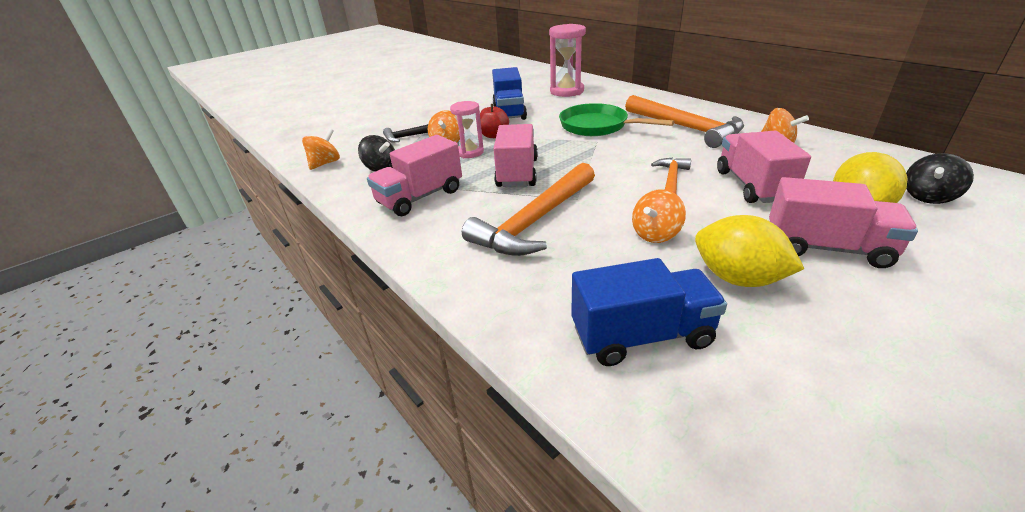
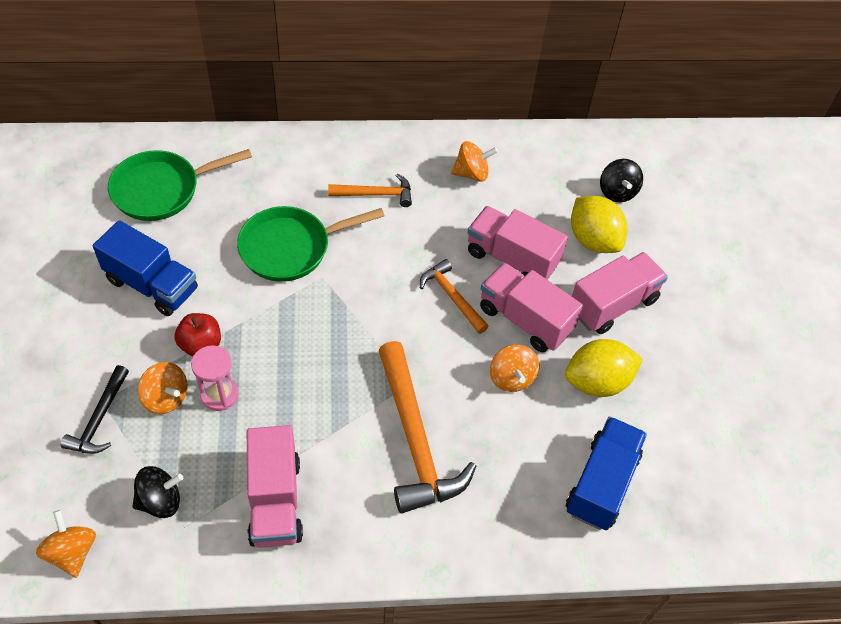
camera: 60 degrees left, 20 degrees up
pink truck [493,124,538,187] -> pink truck moved to [480,262,583,352]
pink hourglass [549,24,586,97] -> green pan [108,149,252,221]
orange hammer [625,95,744,148] -> orange hammer [328,174,412,207], size x0.55

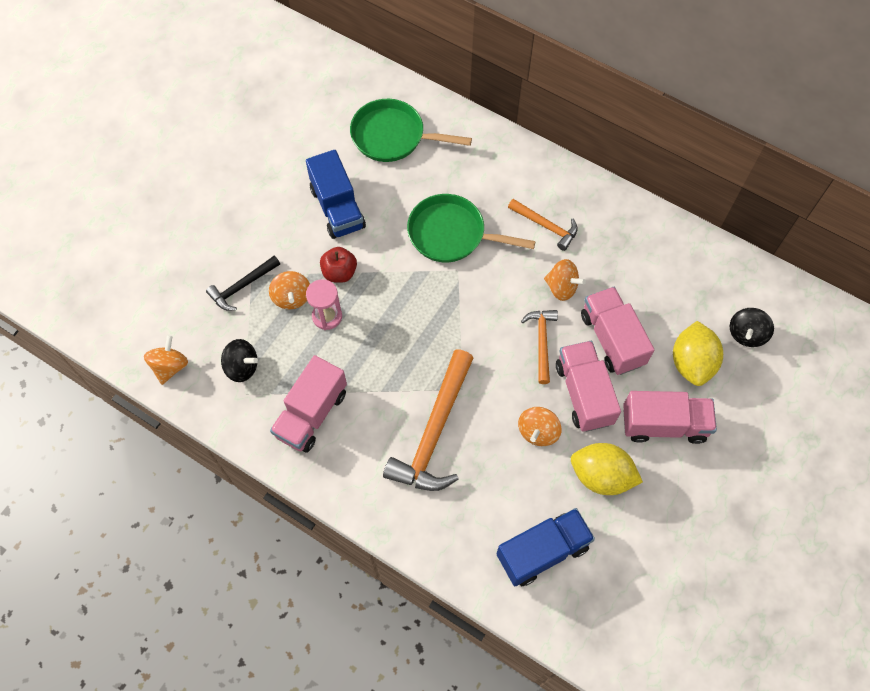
camera: 40 degrees right, 10 degrees up
orange spinning top [451,141,498,182] -> orange spinning top moved to [544,259,586,301]

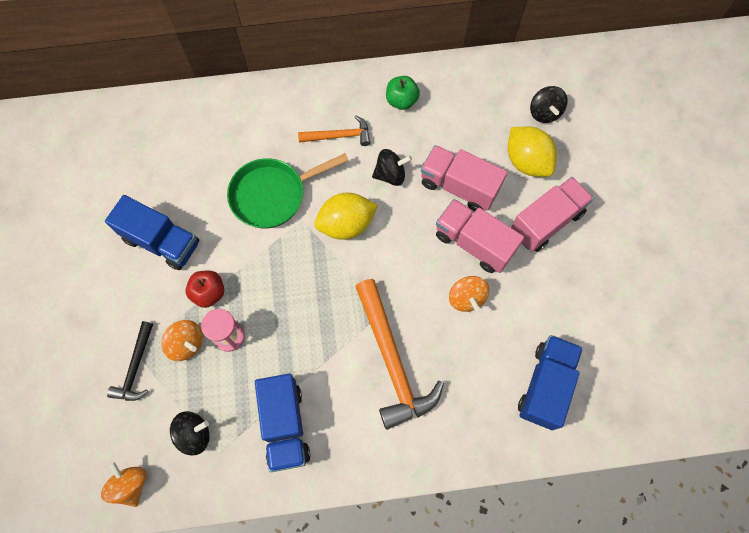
camera: 40 degrees left, 5 degrees up
pink truck [270,355,347,453] -> blue truck [255,374,310,472]
green pan [350,99,472,162] -> none
orange hammer [521,310,558,384] -> none
orange spinning top [544,259,586,301] -> black spinning top [372,149,412,186]
yellow lemon [571,443,643,495] -> yellow lemon moved to [314,193,378,240]
none -> green apple [386,76,420,110]

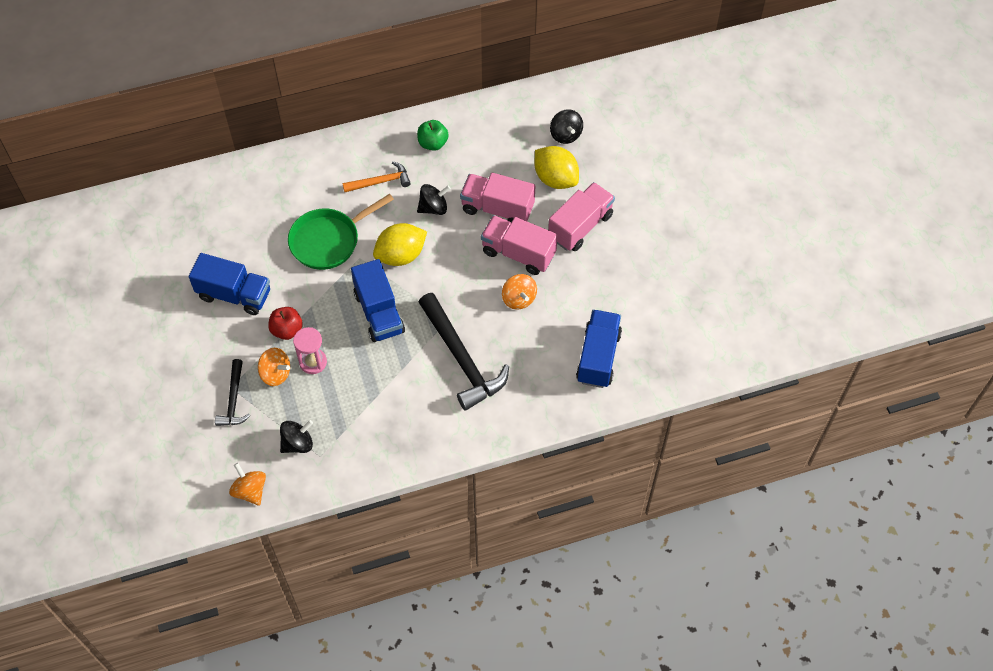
camera: 10 degrees left, 10 degrees down
blue truck [255,374,310,472] -> blue truck moved to [351,259,405,342]
orange hammer [355,279,444,430] -> black hammer [418,293,509,411]

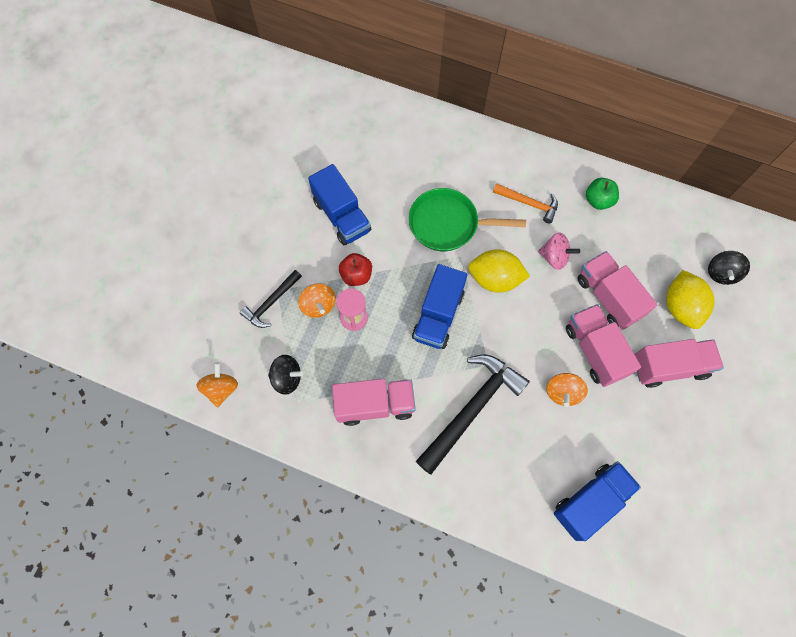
camera: 40 degrees right, 10 degrees up
black spinning top [417,184,451,215] -> pink spinning top [538,233,580,270]
black hammer [418,293,509,411] -> black hammer turned 150 degrees counterclockwise [416,355,530,475]
none -> pink truck [332,379,416,426]

